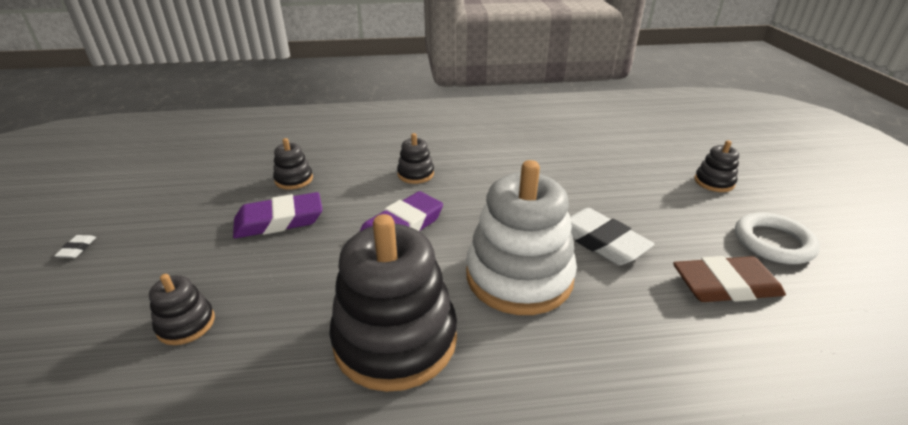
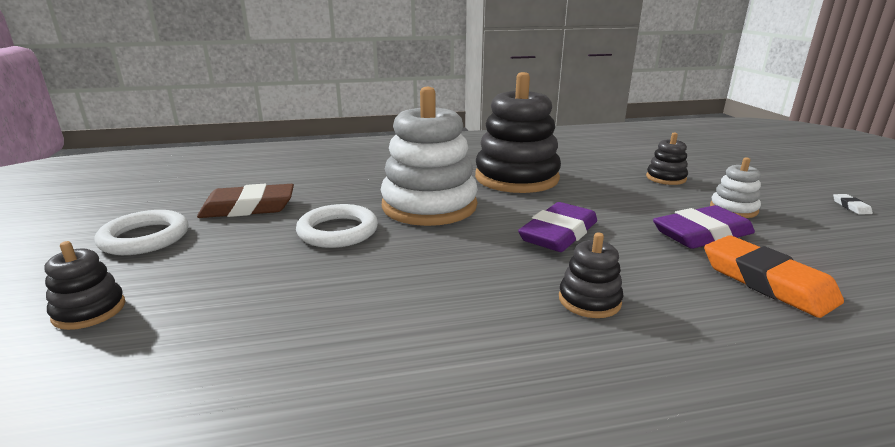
camera: 175 degrees right, 10 degrees down
black stacking toy [273,138,313,190] -> orange eraser [704,235,844,318]
white eraser [570,208,655,265] -> white ring [296,204,378,248]
none -> white stacking toy [710,157,761,218]

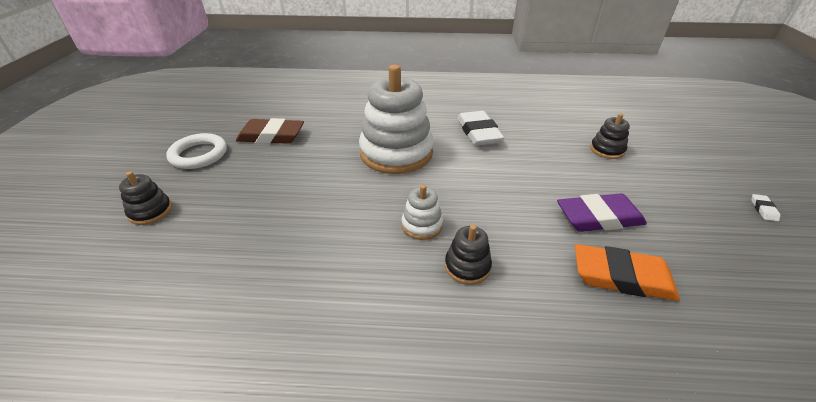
camera: 15 degrees right, 15 degrees up
white ring [296,204,378,248] -> none
black stacking toy [475,72,561,193] -> white eraser [457,111,504,146]
purple eraser [518,202,597,252] -> none
orange eraser [704,235,844,318] -> orange eraser turned 60 degrees counterclockwise [575,244,680,301]
white stacking toy [710,157,761,218] -> white stacking toy moved to [401,185,443,240]

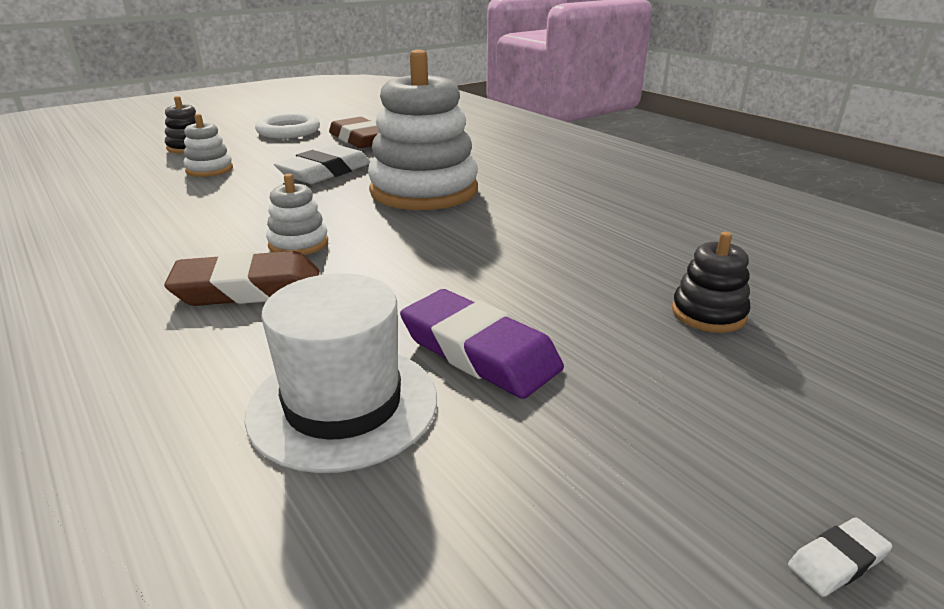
camera: 50 degrees right, 10 degrees down
black stacking toy [445,225,492,285] -> brown eraser [164,251,319,306]
white eraser [457,111,504,146] -> white eraser moved to [274,145,371,184]
orange eraser [575,244,680,301] -> white hat [245,273,437,473]
none -> white stacking toy [183,114,233,177]

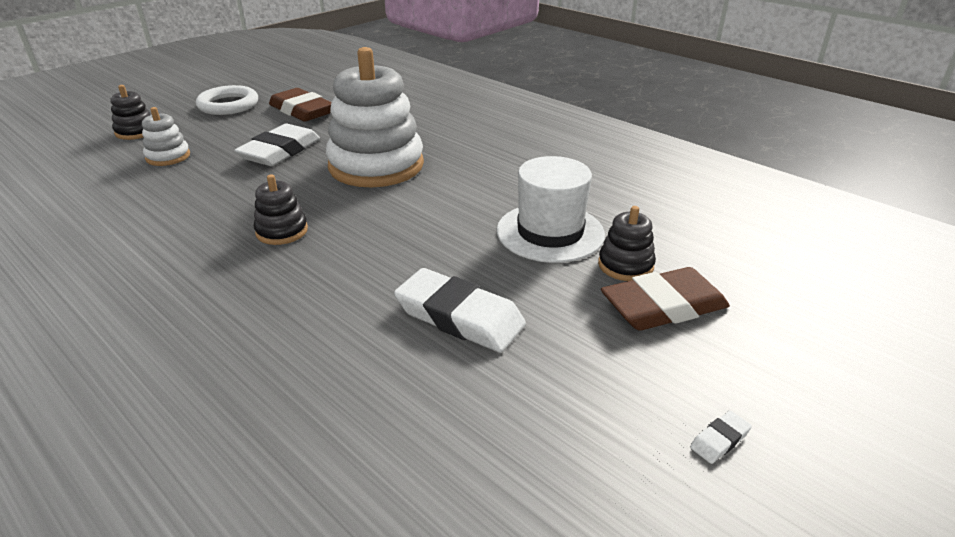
camera: 10 degrees left, 5 degrees up
brown eraser [164,251,319,306] -> brown eraser moved to [601,267,730,331]
white hat [245,273,437,473] -> white hat moved to [497,156,605,263]
white stacking toy [266,174,328,255] -> black stacking toy [254,174,308,245]
purple eraser [400,289,564,399] -> white eraser [394,268,526,353]

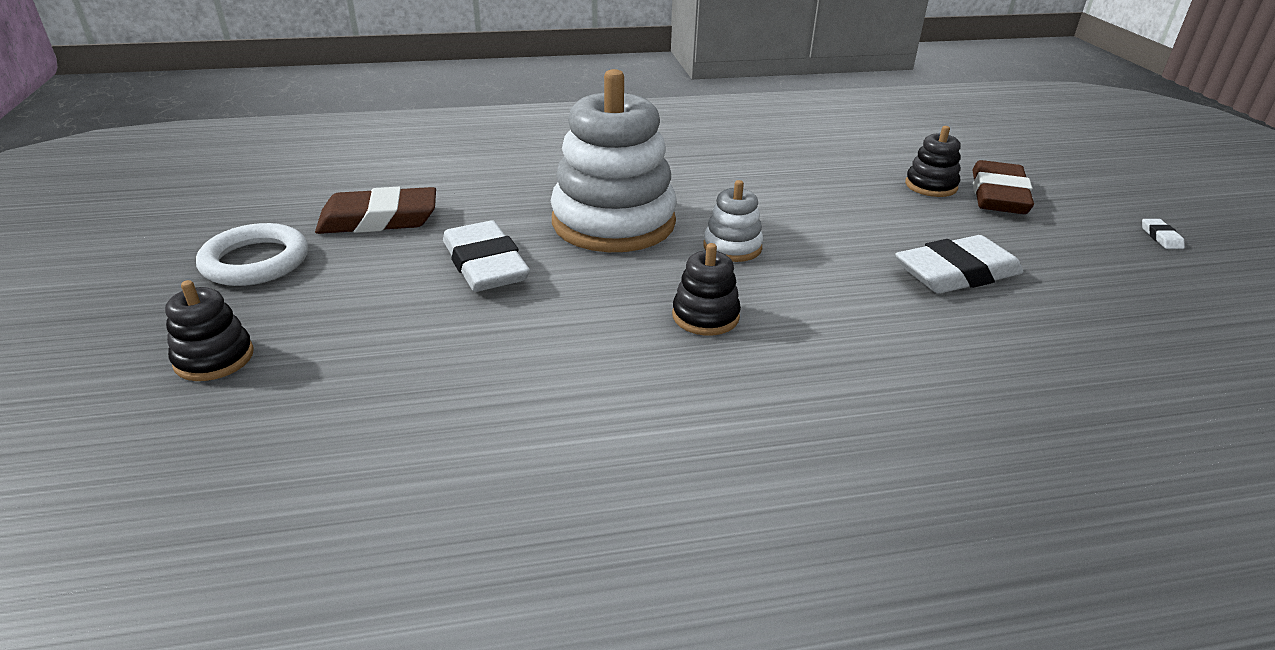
camera: 55 degrees left, 0 degrees up
white stacking toy [142,107,190,166] -> white stacking toy moved to [703,180,763,262]
white hat [497,156,605,263] -> none

